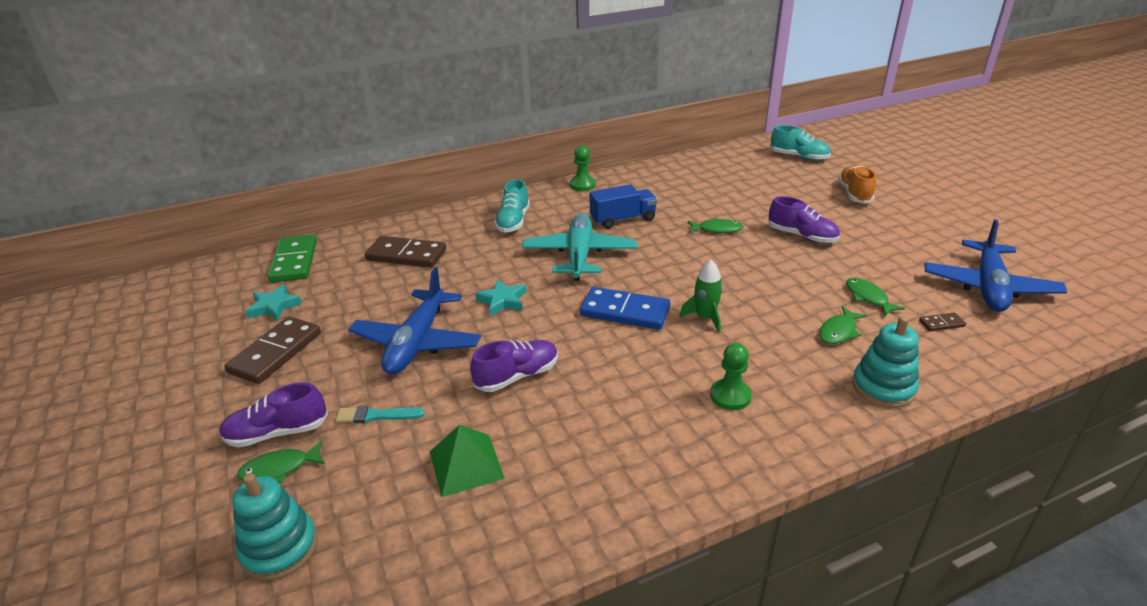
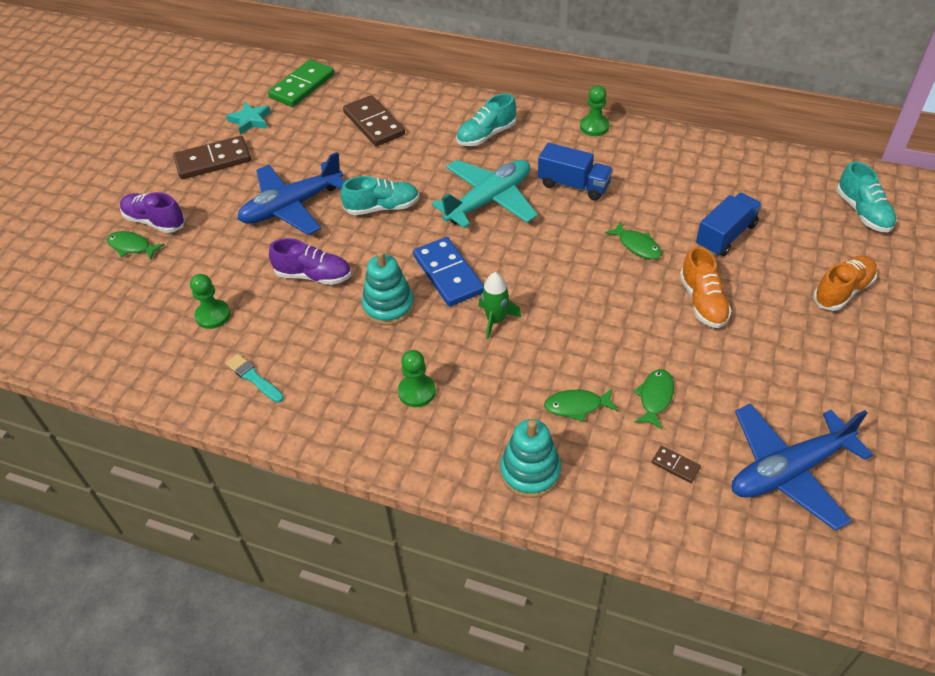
camera: 45 degrees right, 15 degrees up
turquoise stacking toy [232,473,318,581] -> turquoise stacking toy moved to [362,251,414,325]
turquoise brush [336,406,425,423] -> turquoise brush moved to [226,354,284,403]
green pyramid [430,425,505,497] -> green pawn [190,274,231,329]
turquoise star [475,280,527,316] -> turquoise shoe [341,176,419,215]
purple shoe [769,196,840,243] -> orange shoe [680,246,732,328]
none -> blue truck [696,193,762,256]

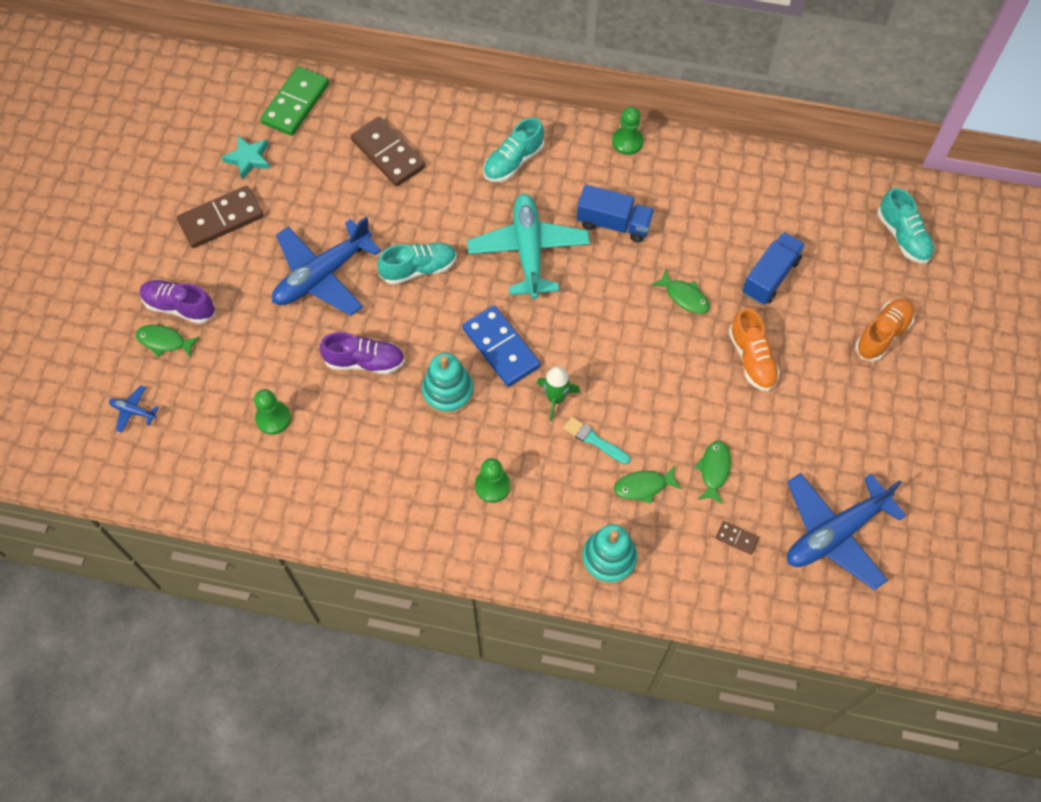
camera: 10 degrees left, 15 degrees up
turquoise brush [226,354,284,403] -> turquoise brush moved to [563,417,630,464]
turquoise plane [432,160,538,228] -> turquoise plane turned 45 degrees counterclockwise [467,194,590,299]
none -> blue plane [109,385,159,433]

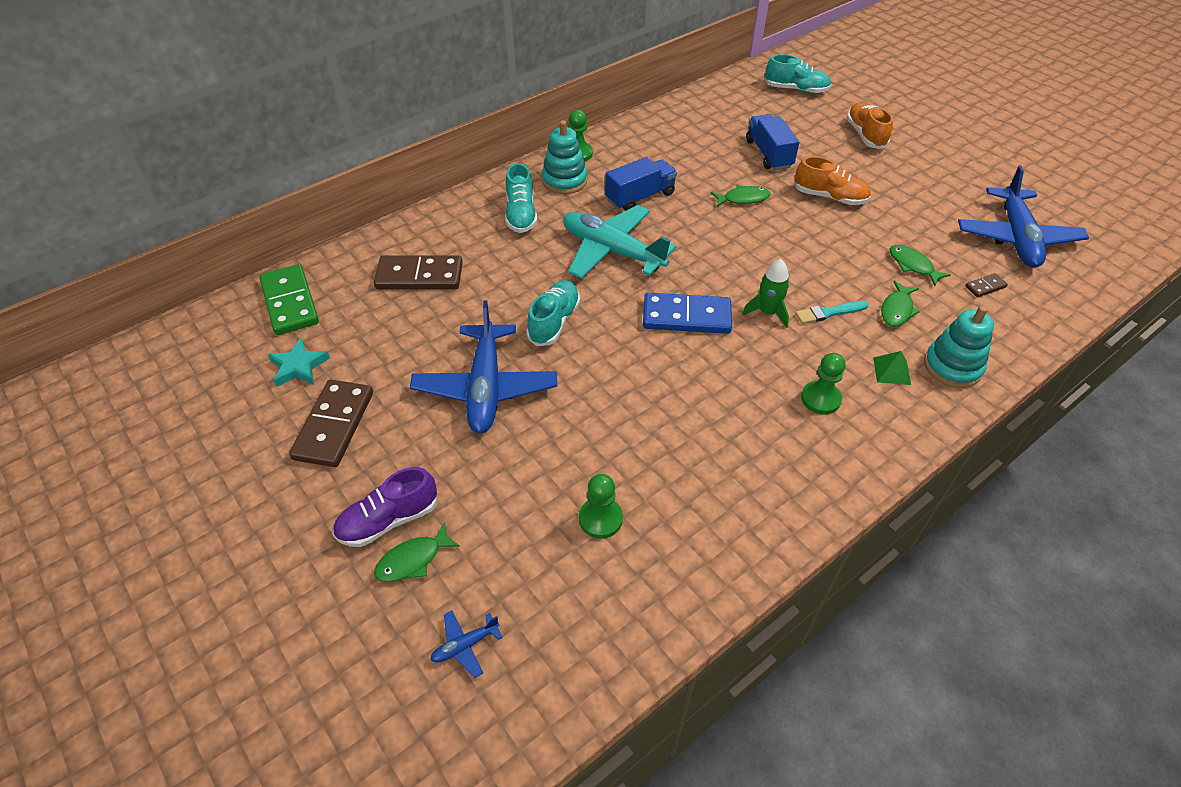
camera: 50 degrees left, 15 degrees down
purple shoe [319,332,405,374] -> none
turquoise stacking toy [422,353,474,415] -> turquoise stacking toy moved to [542,120,587,194]
none -> green pyramid [873,351,911,385]

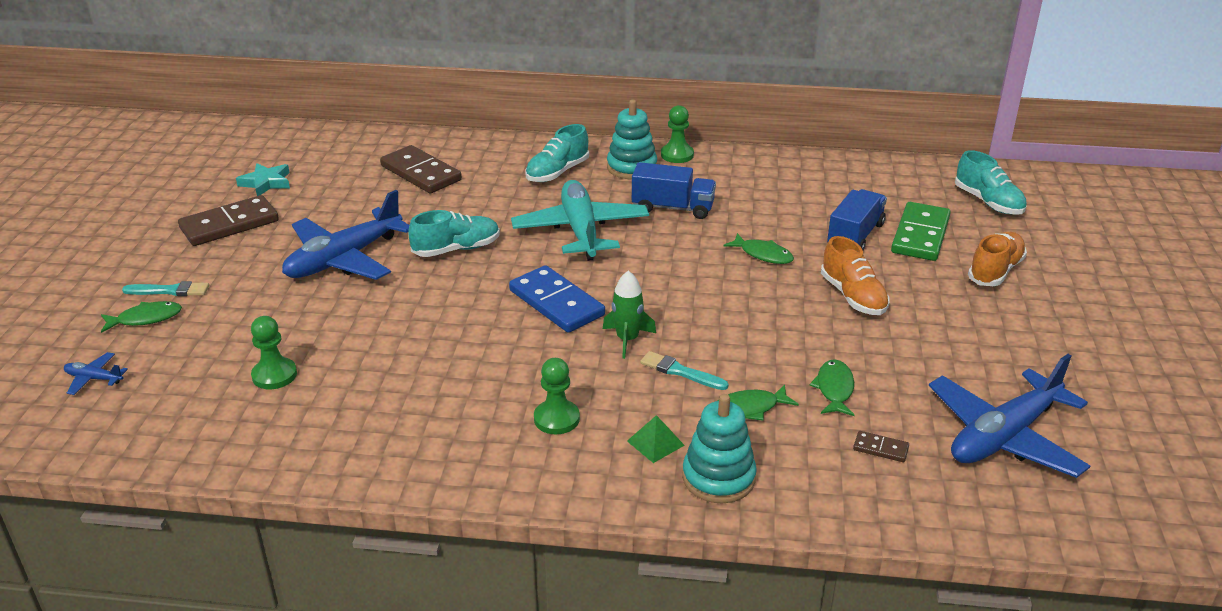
camera: 45 degrees right, 15 degrees down
green domino [259,264,319,335] -> green domino moved to [891,202,951,261]
purple shoe [333,467,437,547] -> turquoise brush [122,281,209,296]
green fish [374,522,460,582] -> green fish turned 150 degrees clockwise [101,301,182,333]

